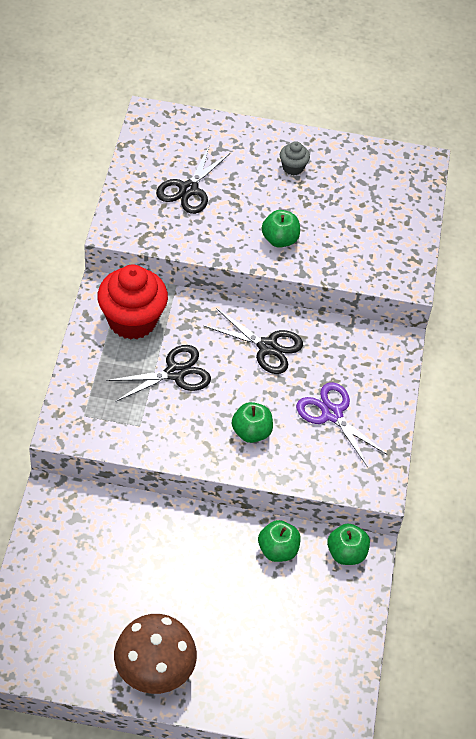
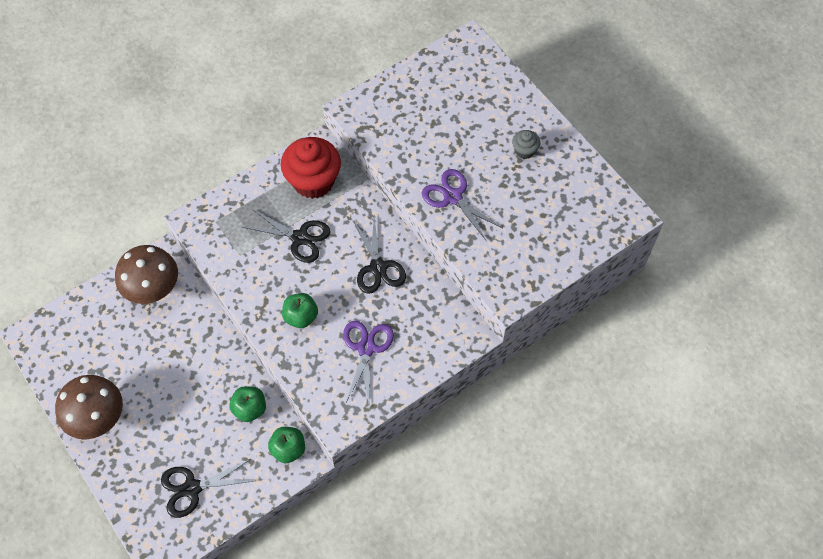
camera: 50 degrees right, 10 degrees up
black scissors [156,147,230,214] -> black scissors moved to [161,459,254,518]
green apple [262,210,300,248] -> purple scissors [422,169,502,240]
none -> brown mushroom [115,245,178,304]

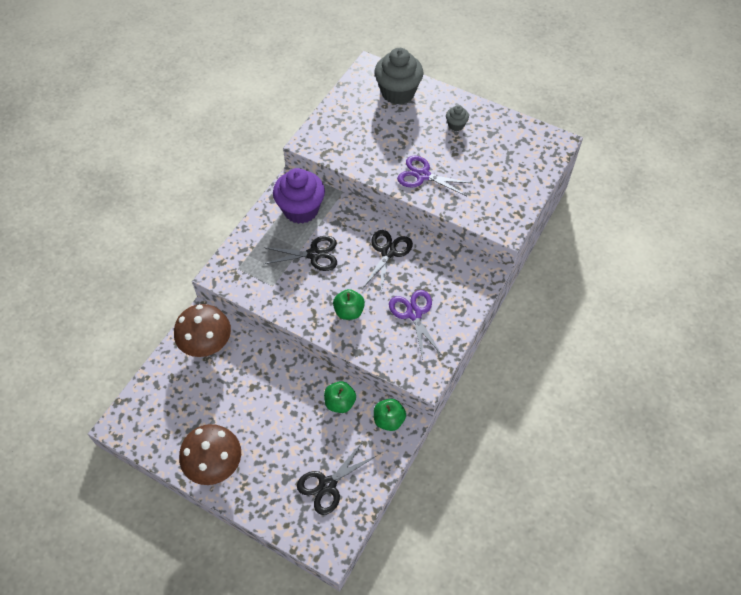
camera: 25 degrees left, 5 degrees down
red cupcake [281,137,341,199] -> purple cupcake [273,168,325,224]
black scissors [353,217,406,294] -> black scissors turned 120 degrees counterclockwise [362,230,413,292]
none -> grey cupcake [374,48,423,105]

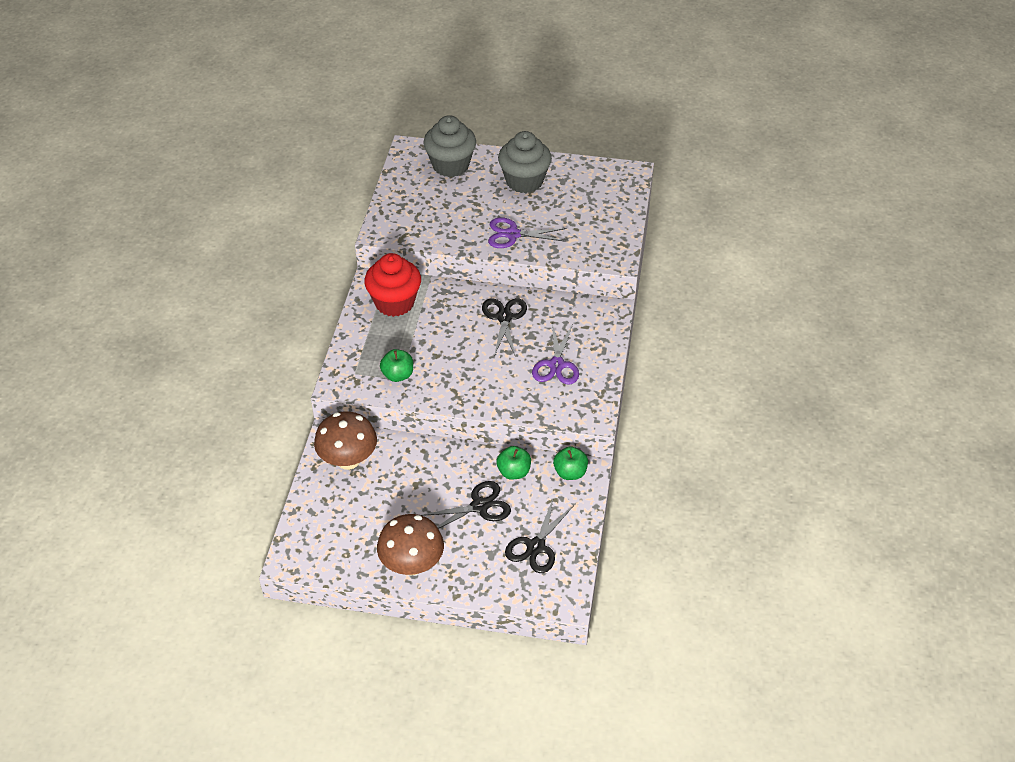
camera: 20 degrees left, 10 degrees down
black scissors [263,236,337,271] -> black scissors moved to [421,481,511,529]
purple cupcake [273,168,325,224] -> red cupcake [364,253,421,317]
green apple [333,289,365,320] -> green apple moved to [380,349,413,382]
purple scissors [389,290,442,360] -> purple scissors turned 135 degrees counterclockwise [532,324,579,384]
grey cupcake [446,105,469,131] -> grey cupcake [498,131,552,193], size x2.15

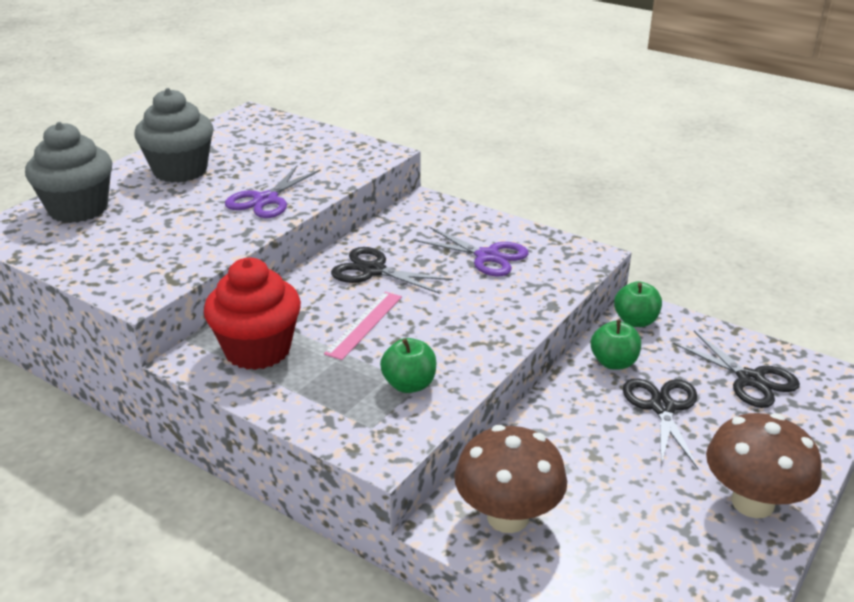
camera: 65 degrees left, 15 degrees down
none -> pink ruler [324,292,402,360]

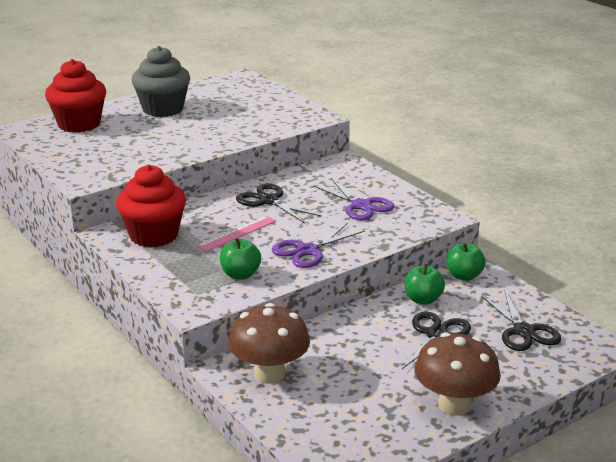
camera: 20 degrees right, 5 degrees down
grey cupcake [25,122,112,223] -> red cupcake [45,59,106,133]
purple scissors [225,166,321,218] -> purple scissors moved to [271,223,365,268]

